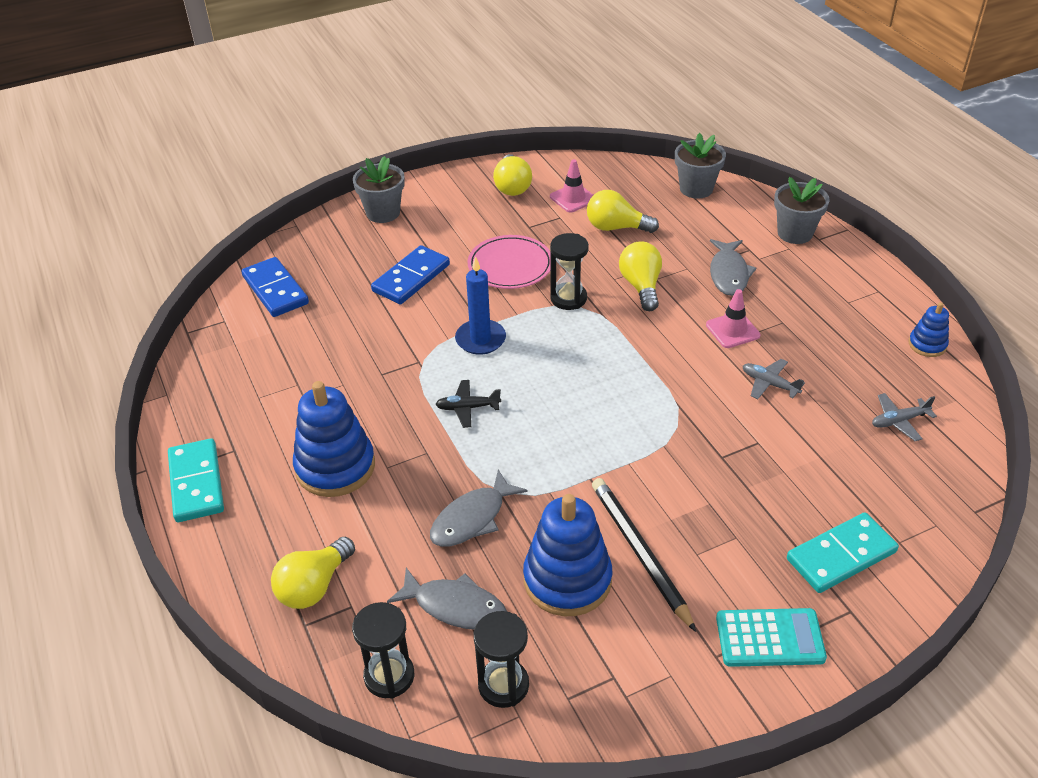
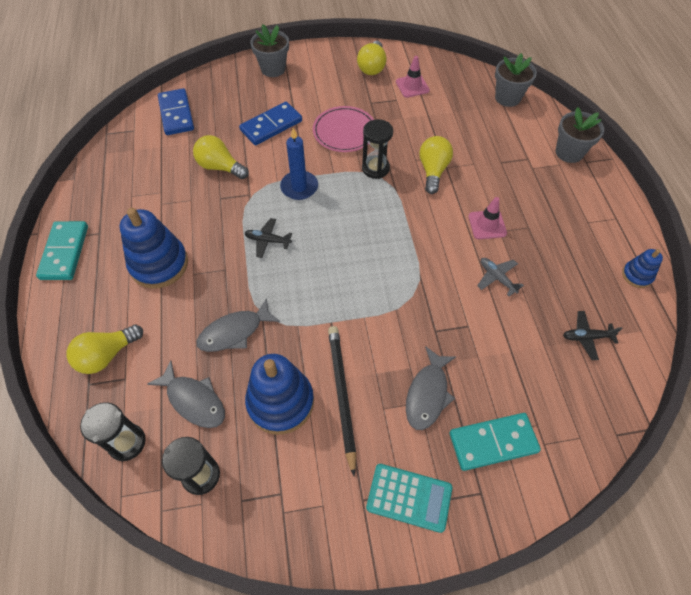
camera: 15 degrees right, 15 degrees up
yellow light bulb [587,190,659,233] -> yellow light bulb moved to [193,135,249,179]
grey fish [710,239,756,296] -> grey fish moved to [406,346,456,430]
grey plane [872,393,937,441] -> black plane [563,311,623,360]

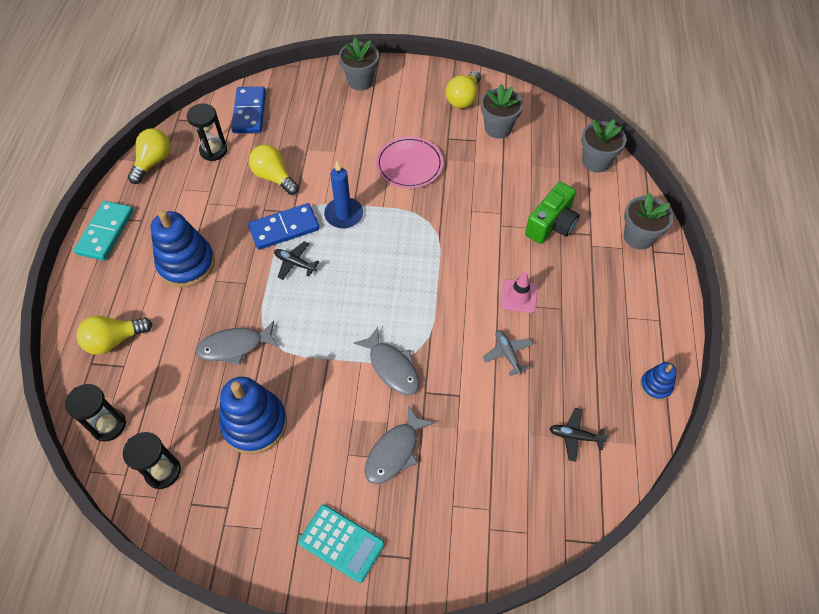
camera: 15 degrees right, 0 degrees up
grey fish [147,361,225,428] -> grey fish moved to [354,327,420,395]
blue domino [239,102,302,145] -> blue domino moved to [248,203,320,250]
black pencil [328,326,357,476] -> none
black hourglass [362,119,393,179] -> black hourglass moved to [187,103,227,161]
pink traffic cone [396,56,430,98] -> grey flower pot [481,84,523,139]
yellow light bulb [419,136,453,194] -> yellow light bulb moved to [128,128,171,184]
turquoise domino [449,413,541,471] -> none
none -> green camera [525,182,580,244]

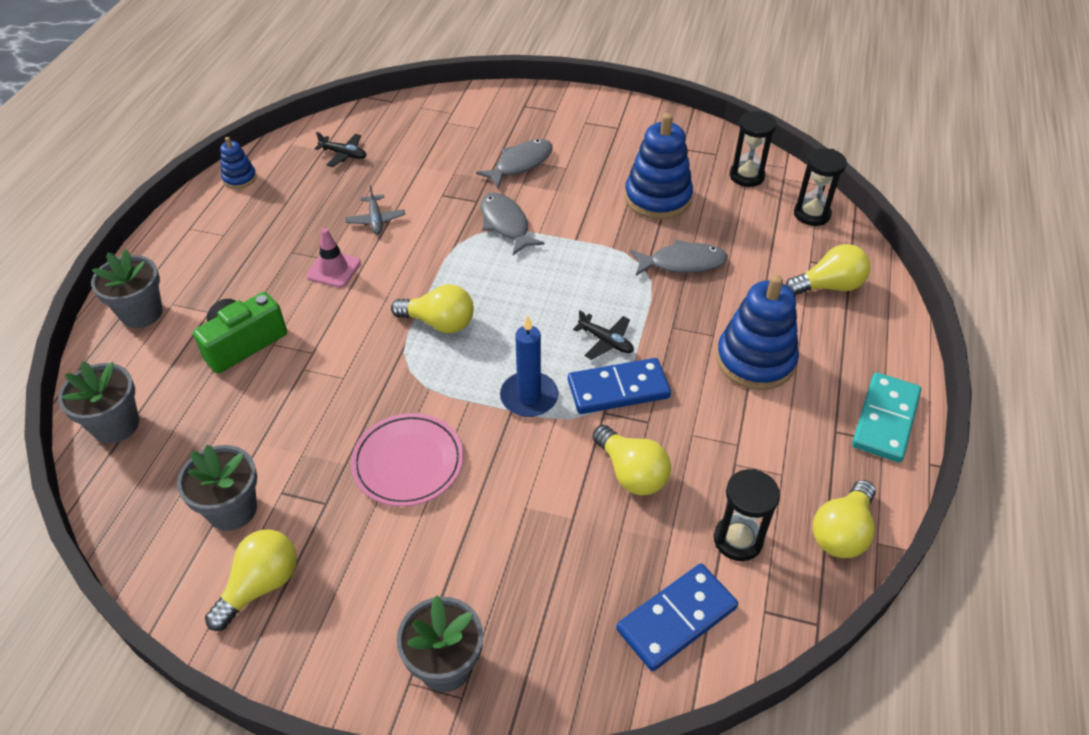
camera: 170 degrees left, 10 degrees down
blue domino [231,87,266,133] -> blue domino turned 45 degrees clockwise [616,563,738,671]
turquoise calculator [298,504,384,583] -> none
none -> yellow light bulb [391,284,474,333]

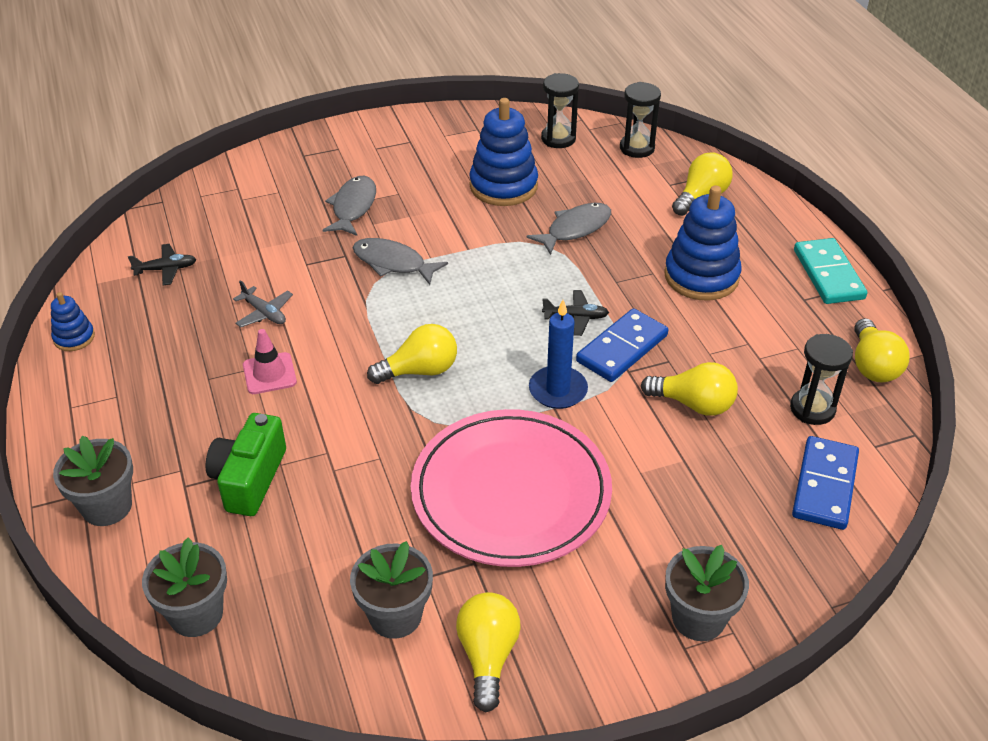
camera: 35 degrees left, 5 degrees down
pink plate [351,413,463,506] -> pink plate [411,409,612,567], size x1.72

